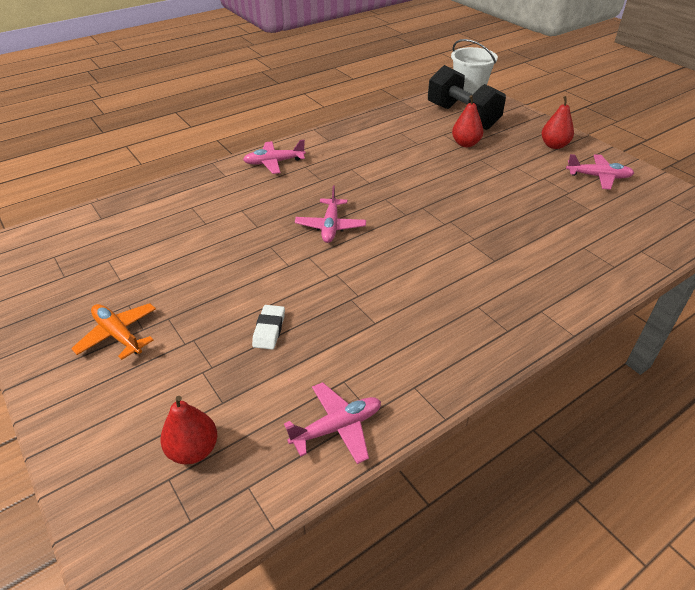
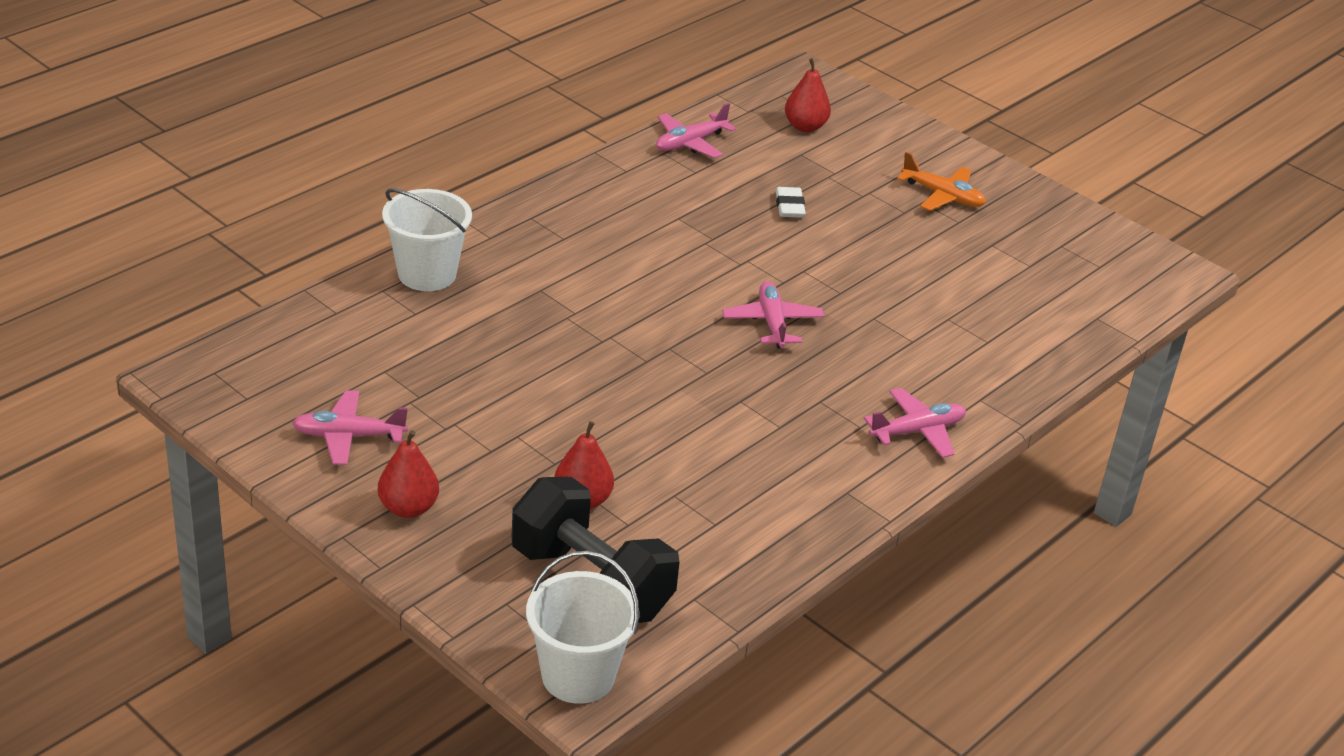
camera: 165 degrees right, 5 degrees down
none -> white bucket [382,188,472,291]

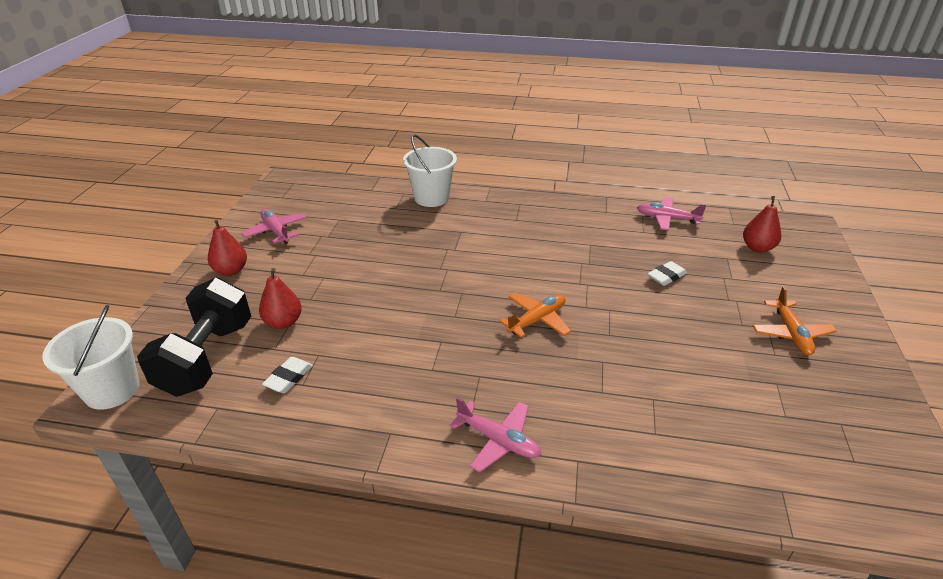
camera: 60 degrees right, 0 degrees up
pink plane [722,281,824,348] -> orange plane [499,293,571,338]
none -> white eraser [262,357,313,393]

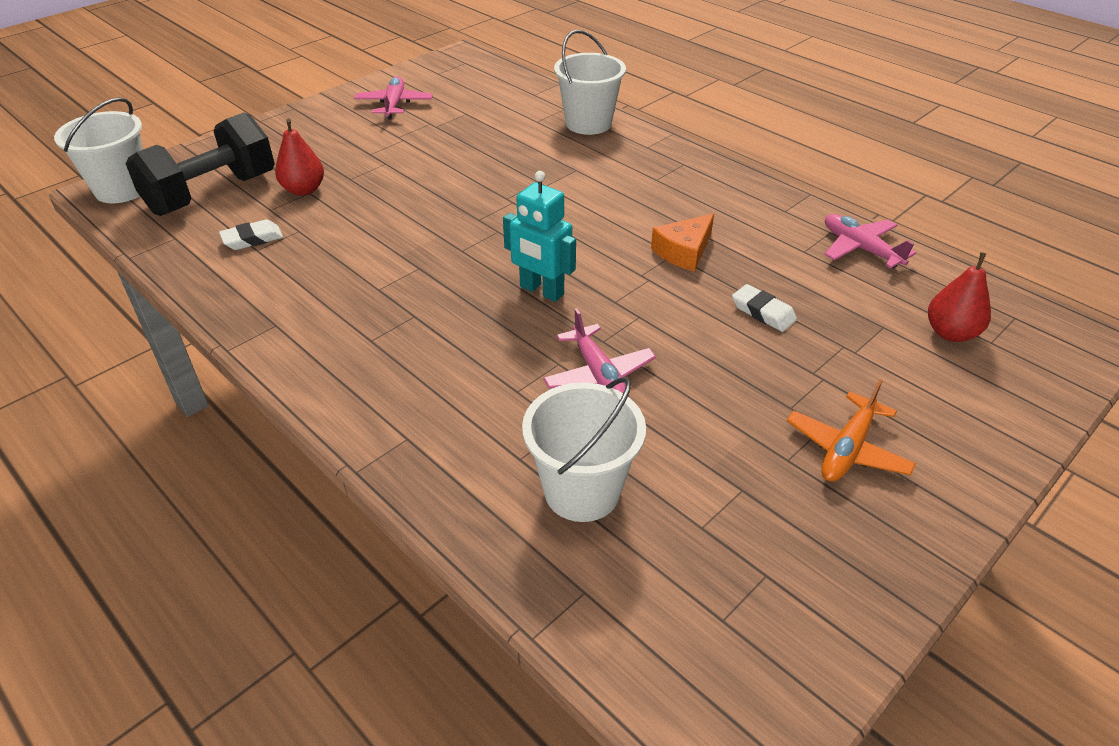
camera: 35 degrees right, 5 degrees up
red pear [208,219,247,276] -> none
pink plane [450,397,541,472] -> pink plane moved to [543,309,656,397]
orange plane [499,293,571,338] -> turquoise robot [503,171,576,302]
white eraser [648,261,687,286] -> white eraser turned 45 degrees clockwise [732,284,797,332]
none -> white bucket [522,377,646,522]
none -> orange cheese [651,214,714,271]

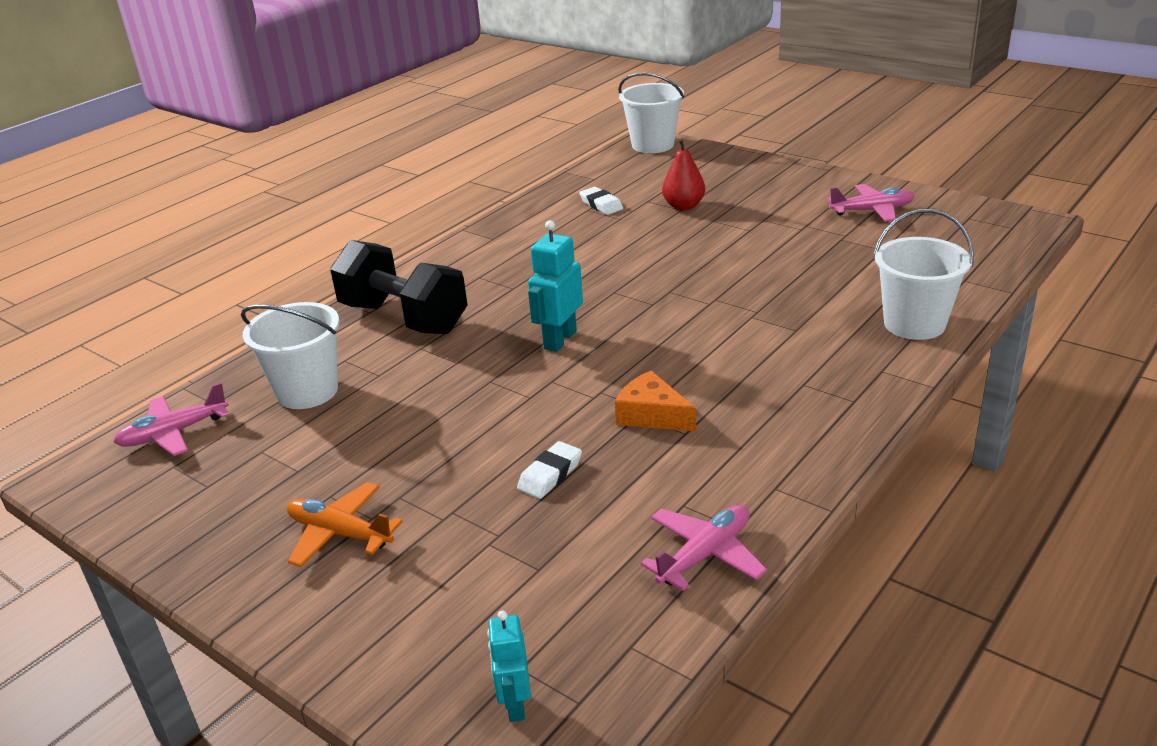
camera: 85 degrees right, 10 degrees down
black dumbbell [126,112,275,216] -> black dumbbell moved to [330,240,468,334]
pink plane [543,309,656,397] -> pink plane moved to [113,382,229,456]
red pear [928,252,991,342] -> none
none -> turquoise robot [487,611,531,722]

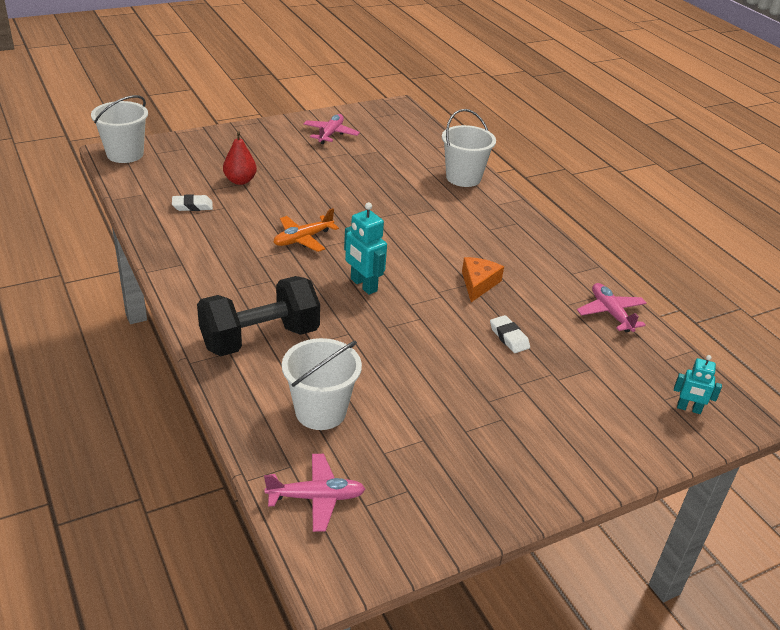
camera: 70 degrees left, 5 degrees up
pink plane [113,382,229,456] -> pink plane turned 90 degrees counterclockwise [264,454,365,532]
orange plane [287,482,403,567] -> orange plane moved to [274,208,339,252]
orange cheese [615,370,696,432] -> orange cheese turned 135 degrees clockwise [462,257,504,302]

